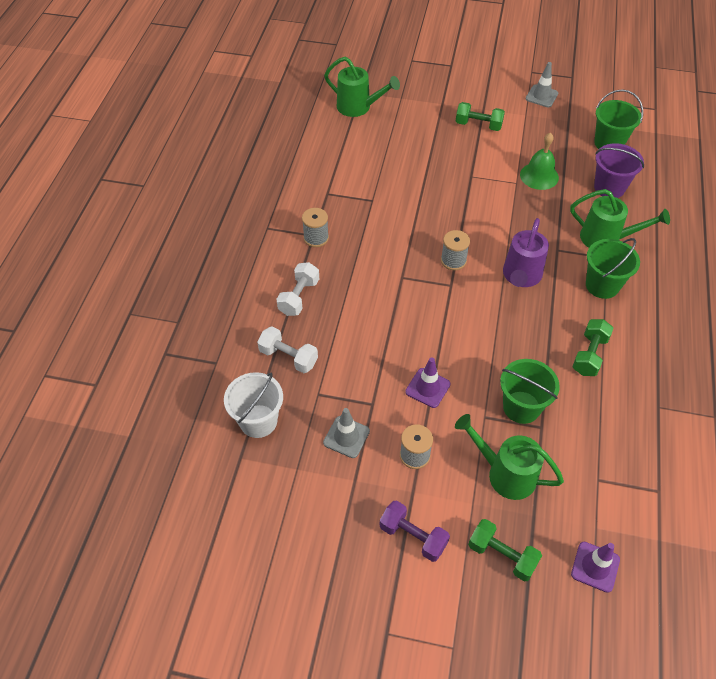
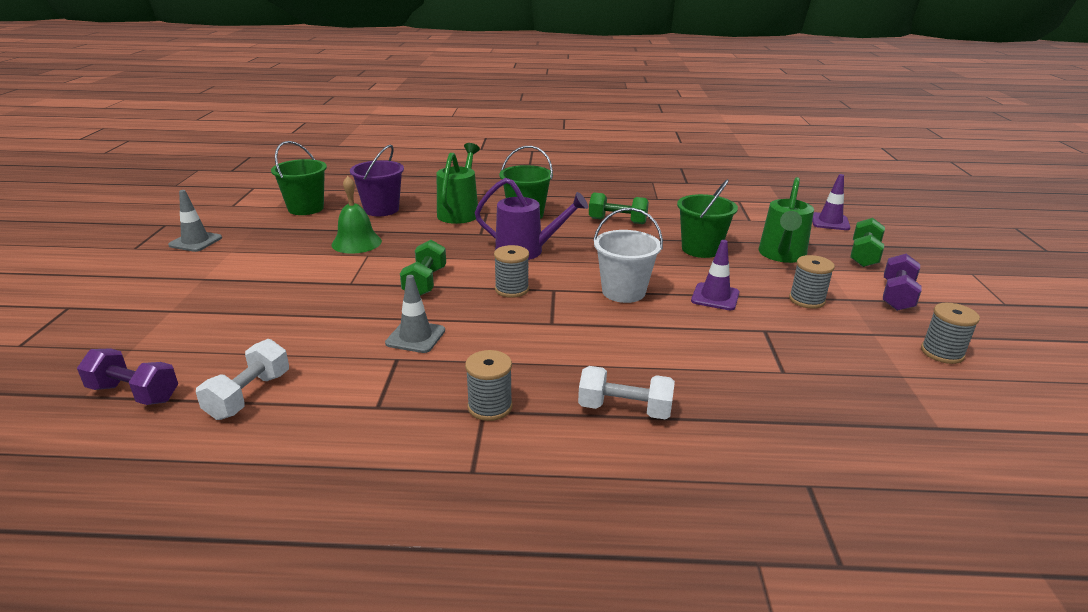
camera: 100 degrees left, 25 degrees down
white bucket [224,372,283,438] -> white bucket moved to [593,208,663,303]
white dumbbell [257,326,318,373] -> white dumbbell moved to [196,339,289,420]
grey traffic cone [323,408,370,458] -> grey traffic cone moved to [385,275,445,353]
green watering can [324,57,400,117] -> purple dumbbell [77,348,178,405]
green dumbbell [456,102,505,131] -> green dumbbell moved to [400,240,446,296]
none -> grey spool [921,303,980,364]

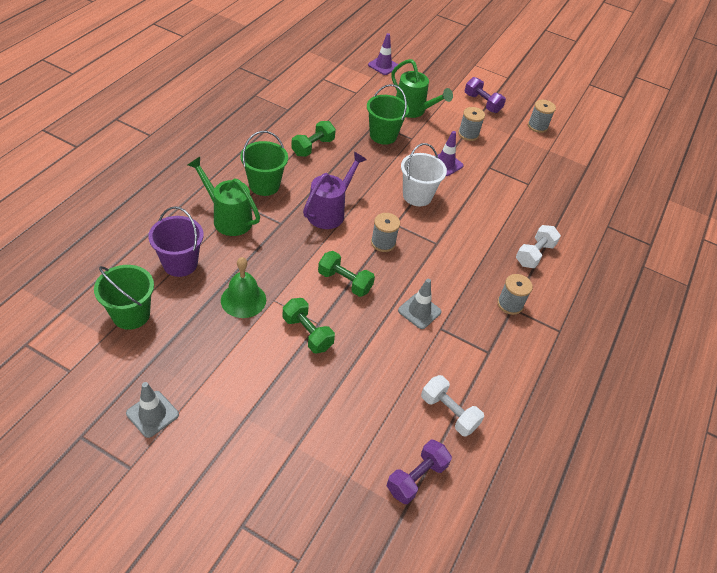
camera: 70 degrees left, 20 degrees up
green dumbbell [850,218,885,267] -> green dumbbell moved to [283,298,335,353]

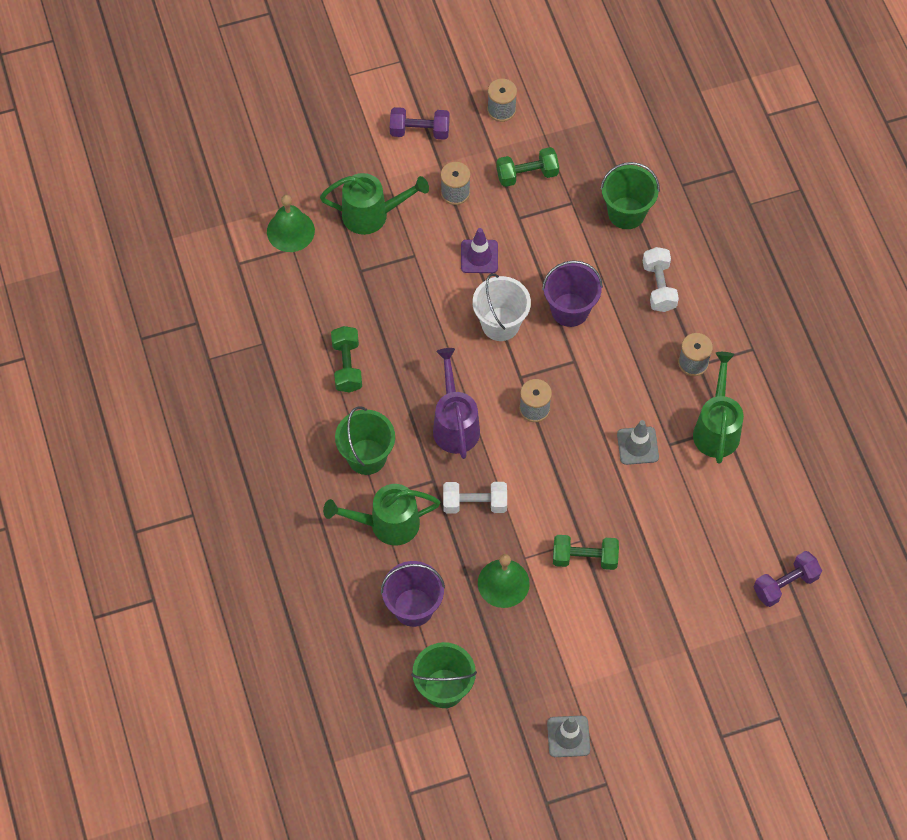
camera: 40 degrees left, 15 degrees up
green dumbbell [318,251,375,297] -> green dumbbell moved to [496,147,559,187]
green bucket [367,84,409,145] -> green bucket moved to [601,162,660,229]
purple traffic cone [368,33,398,75] -> none
purple dumbbell [387,440,452,504] -> purple dumbbell turned 60 degrees clockwise [754,551,822,607]
white dumbbell [421,375,484,437] -> white dumbbell moved to [443,482,507,513]
none -> green bell [267,195,315,252]
none -> purple bucket [542,261,603,327]
none -> green watering can [693,352,744,464]

